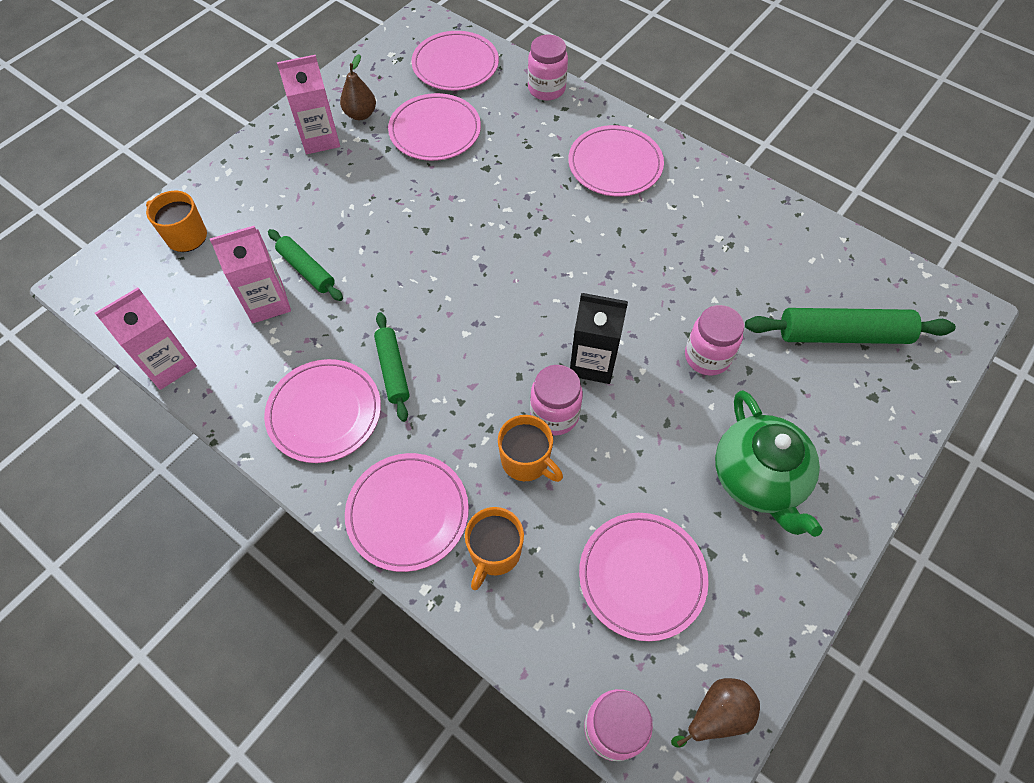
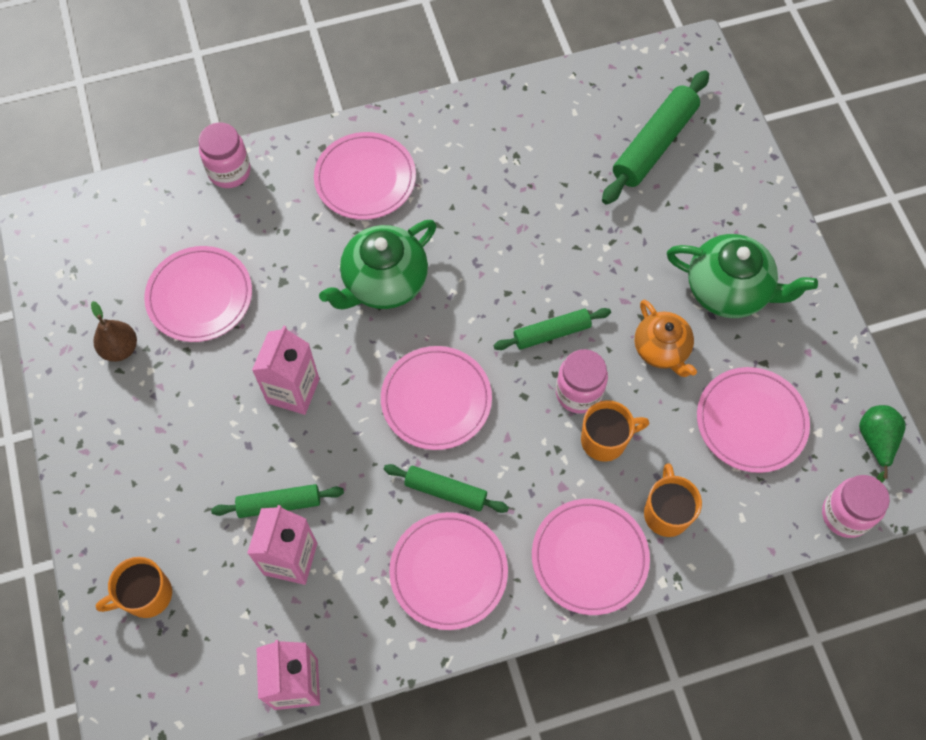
camera: 55 degrees left, 5 degrees up
pink carton [277,55,340,154] -> pink carton moved to [252,325,319,415]
pink plate [411,31,499,91] -> pink plate moved to [381,346,492,450]
orange mug [465,507,524,590] -> orange mug turned 150 degrees counterclockwise [644,463,702,537]
black carton [570,293,628,384] -> green rolling pin [493,308,611,350]
brown pear [671,678,760,748] -> green pear [859,405,906,483]
pink jar [685,305,744,376] -> none
none -> green teapot [319,220,436,309]
none -> orange teapot [635,300,697,377]

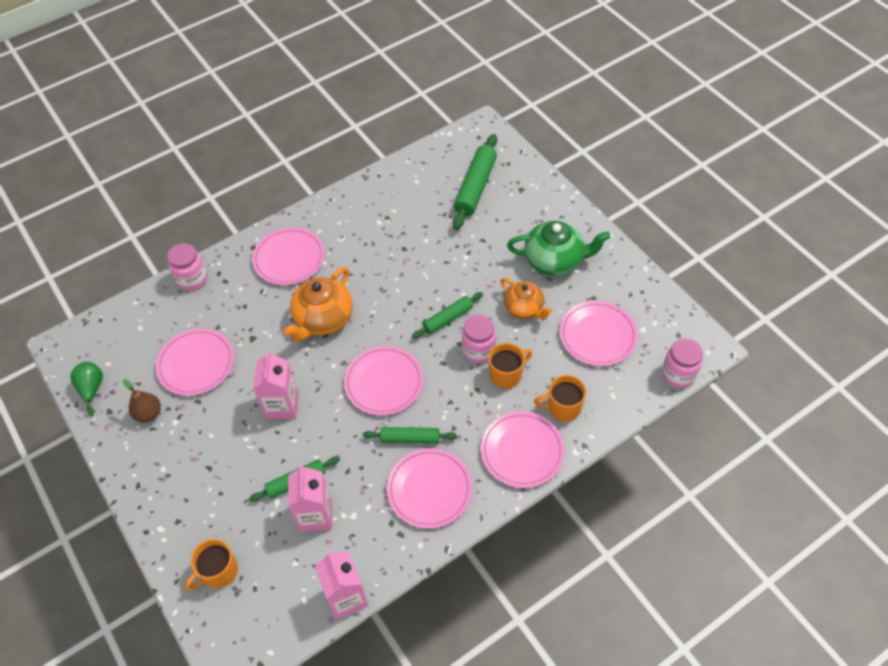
camera: 15 degrees left, 10 degrees down
green teapot [319,220,436,309] -> orange teapot [284,267,352,341]
orange mug [644,463,702,537] -> orange mug turned 75 degrees counterclockwise [534,375,586,421]
green pear [859,405,906,483] -> green pear moved to [70,362,103,416]

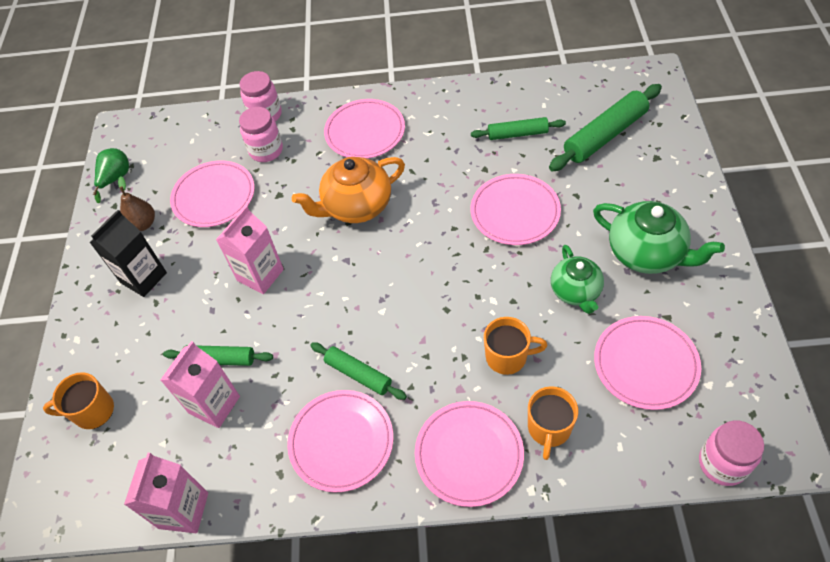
camera: 35 degrees right, 0 degrees up
pink plate [344,346,423,415] -> pink plate moved to [471,174,561,245]
green rolling pin [412,292,483,339] -> green rolling pin moved to [471,117,566,140]
pink jar [462,315,496,364] -> pink jar moved to [239,107,283,162]
orange teapot [500,278,552,319] -> green teapot [551,245,604,314]
orange mug [534,375,586,421] -> orange mug turned 105 degrees counterclockwise [528,386,578,460]
none -> black carton [89,210,167,297]

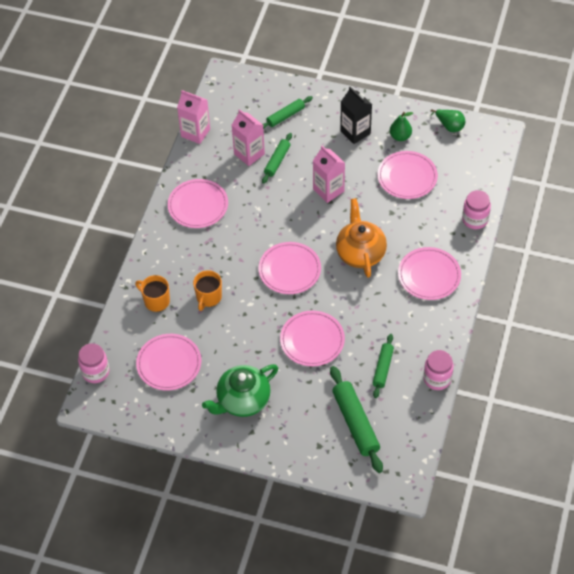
camera: 105 degrees right, 0 degrees up
orange mug [43,372,114,429] -> none
brown pear [118,176,155,231] -> green pear [390,112,413,141]
pink jar [239,107,283,162] -> pink jar moved to [423,350,454,390]
green rolling pin [310,342,407,400] -> green rolling pin moved to [263,96,313,129]
pink plate [415,401,524,507] -> pink plate moved to [259,242,321,294]
green teapot [551,245,604,314] -> none

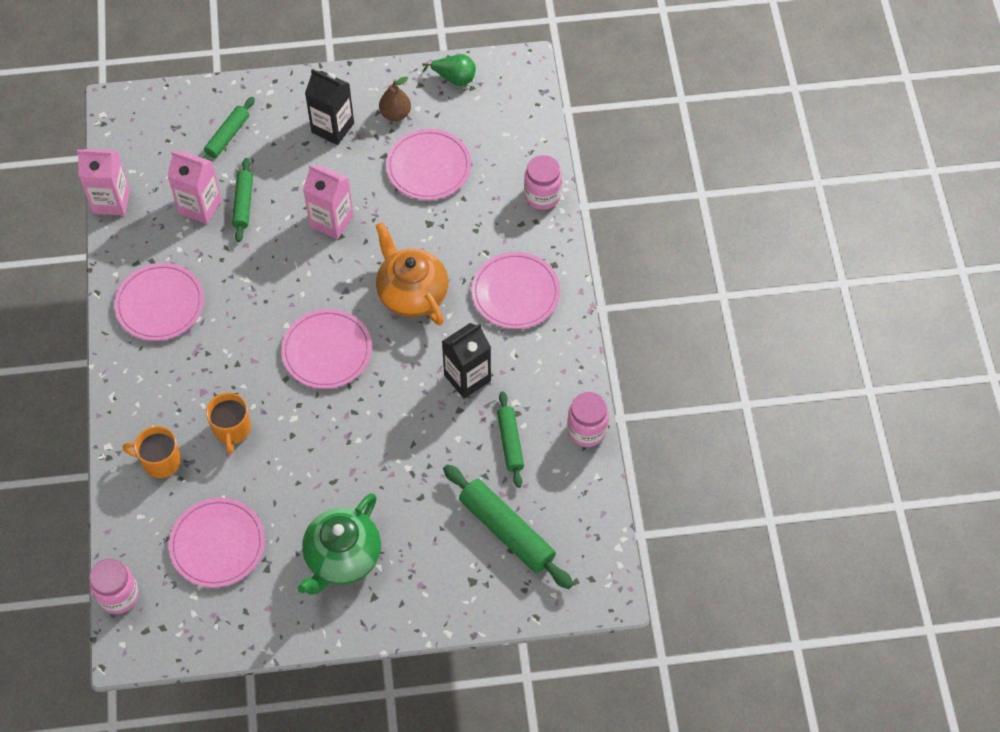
camera: 25 degrees left, 5 degrees up
pink plate [280,311,345,366] -> none
green pear [390,112,413,141] -> brown pear [379,77,411,121]
none -> black carton [442,323,491,399]

